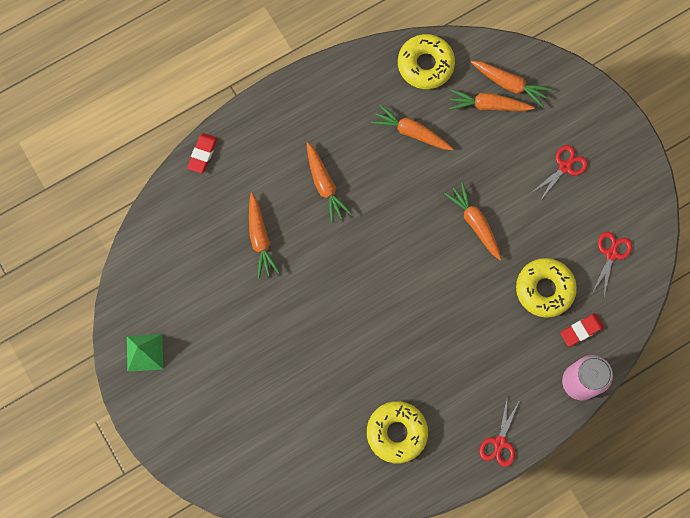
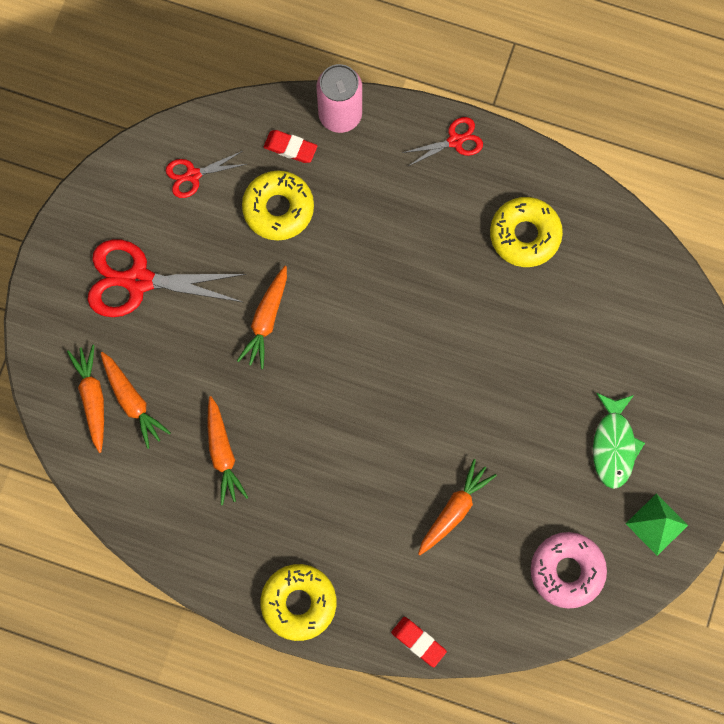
camera: 130 degrees left, 0 degrees up
red eraser [187,133,218,174] -> red eraser turned 60 degrees clockwise [391,617,447,667]
orange carrot [307,142,352,223] -> none
yellow donut [398,34,455,89] -> yellow donut moved to [261,564,336,641]
red scissors [531,145,588,201] -> red scissors [87,239,247,317], size x1.91
none -> pink donut [531,532,607,609]
none -> green fish [593,393,645,489]

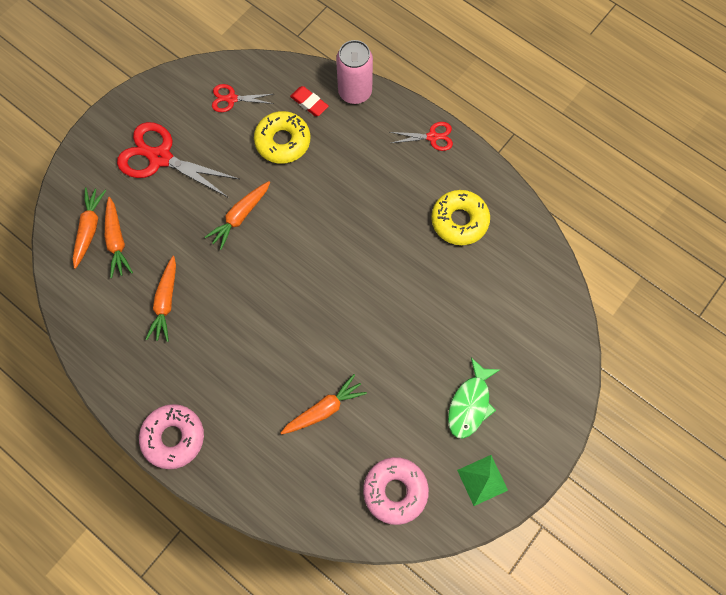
camera: 20 degrees right, 5 degrees down
yellow donut [261,564,336,641] -> pink donut [139,404,204,469]
red eraser [391,617,447,667] -> none

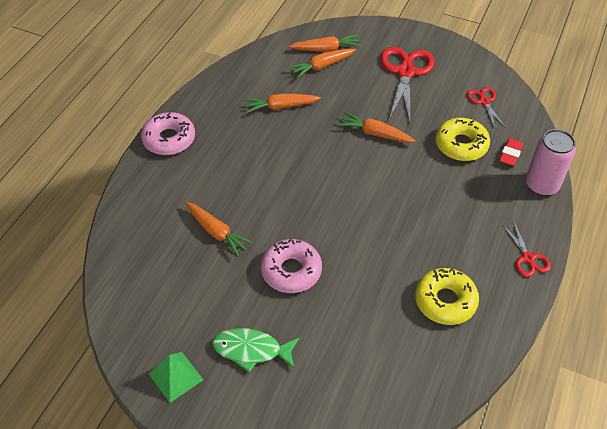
camera: 75 degrees right, 20 degrees down
pink donut [363,457,429,525] -> pink donut moved to [261,238,322,293]

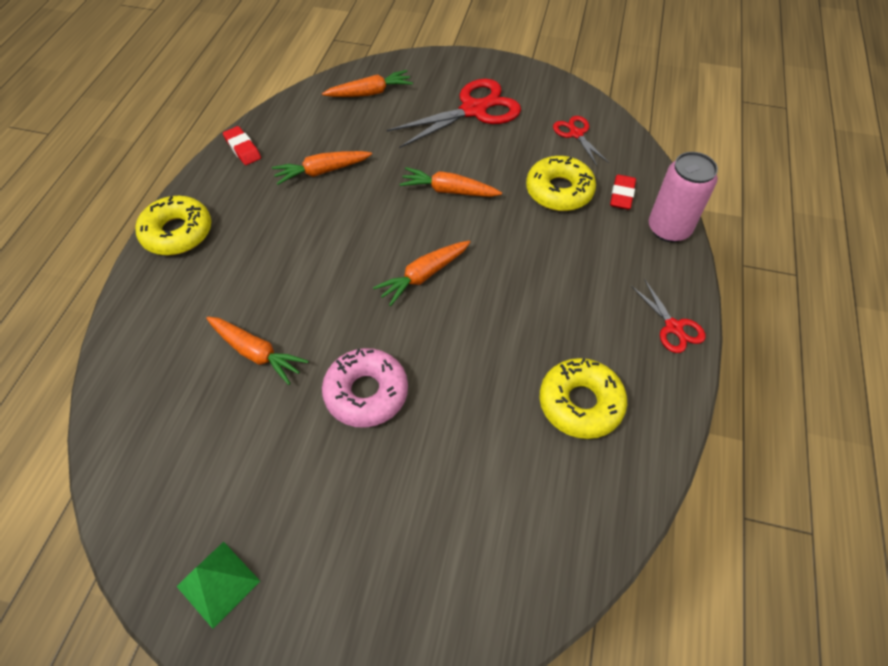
camera: 10 degrees left, 5 degrees up
pink donut [141,112,195,155] -> yellow donut [135,196,211,255]
green fish [213,328,299,372] -> none
orange carrot [288,49,356,79] -> orange carrot moved to [373,241,470,306]
red scissors [380,47,435,122] -> red scissors turned 60 degrees clockwise [387,79,521,148]
none -> red eraser [223,126,261,165]

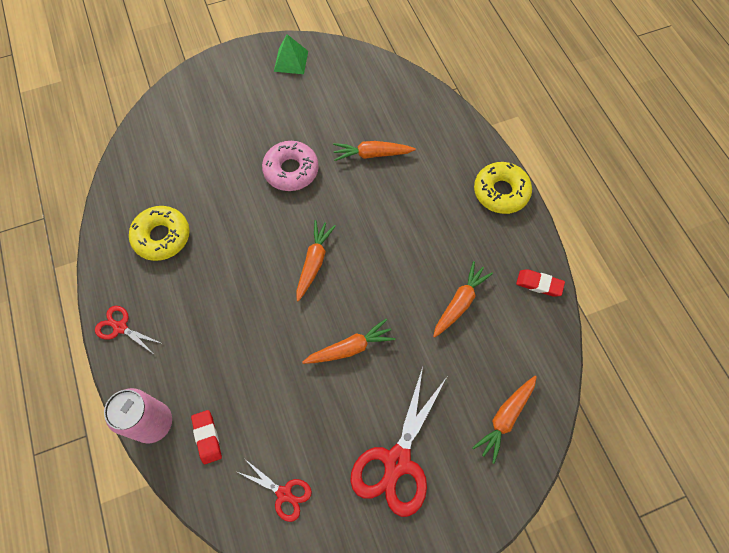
camera: 145 degrees right, 10 degrees up
yellow donut [526,156,596,211] -> none

